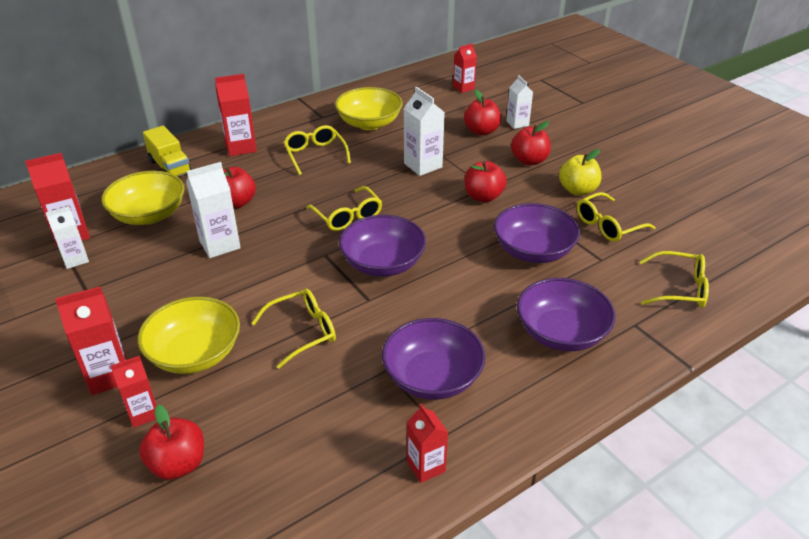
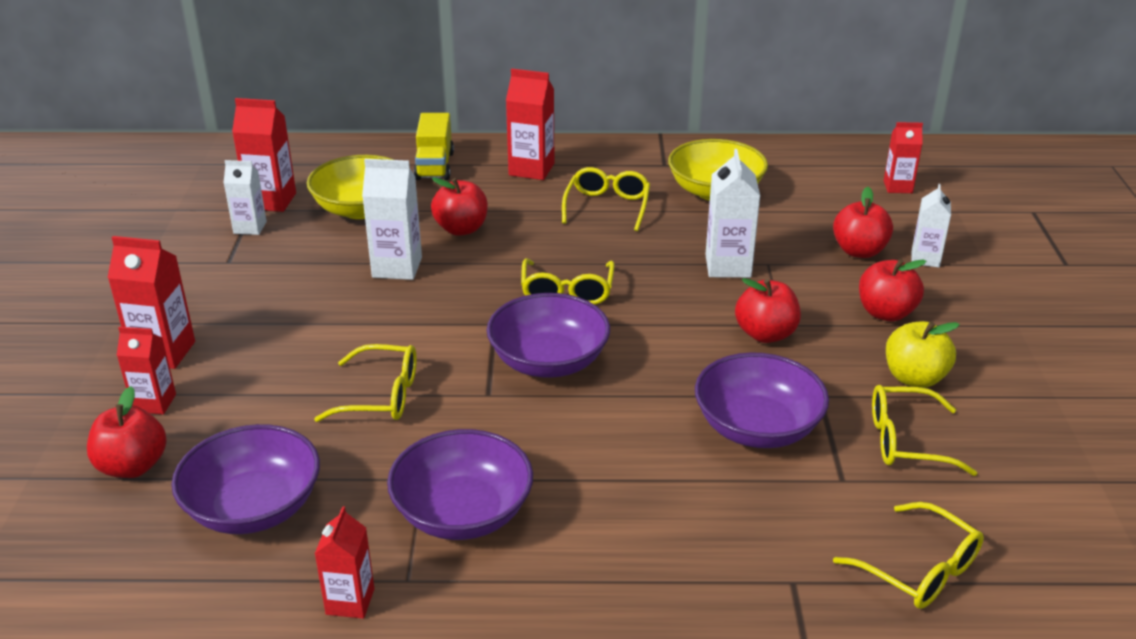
camera: 35 degrees right, 5 degrees down
yellow bowl [138,296,240,374] -> none
purple bowl [517,278,615,351] -> purple bowl moved to [171,424,320,534]

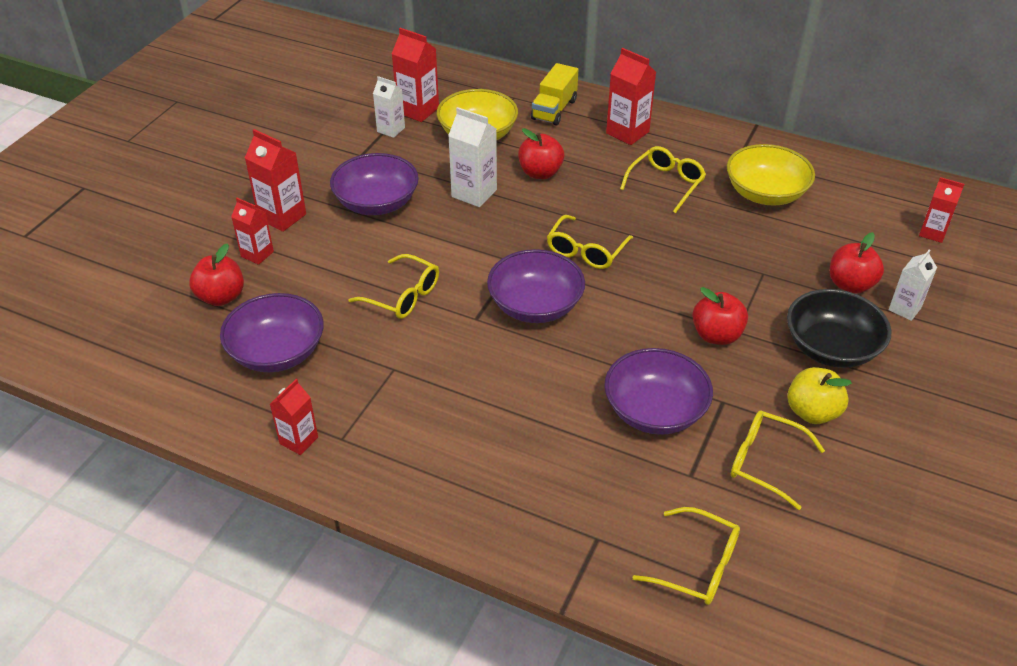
camera: 25 degrees right, 10 degrees up
purple bowl [387,429,533,540] -> purple bowl moved to [330,153,419,215]
white carton [705,149,760,278] -> none
yellow glasses [833,502,984,609] -> yellow glasses turned 45 degrees counterclockwise [633,507,740,605]
red apple [859,259,927,321] -> black bowl [787,289,892,368]

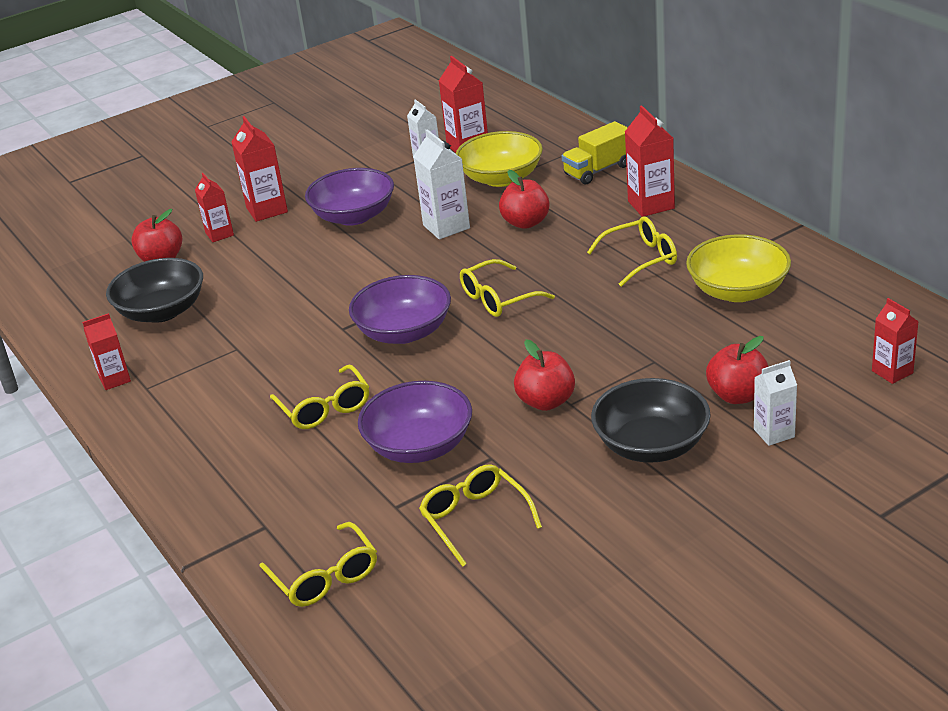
camera: 35 degrees right, 10 degrees down
purple bowl [220,293,324,372] -> black bowl [106,258,203,323]
yellow glasses [349,254,439,319] -> yellow glasses moved to [270,365,370,429]
yellow apple [787,367,852,424] -> none

